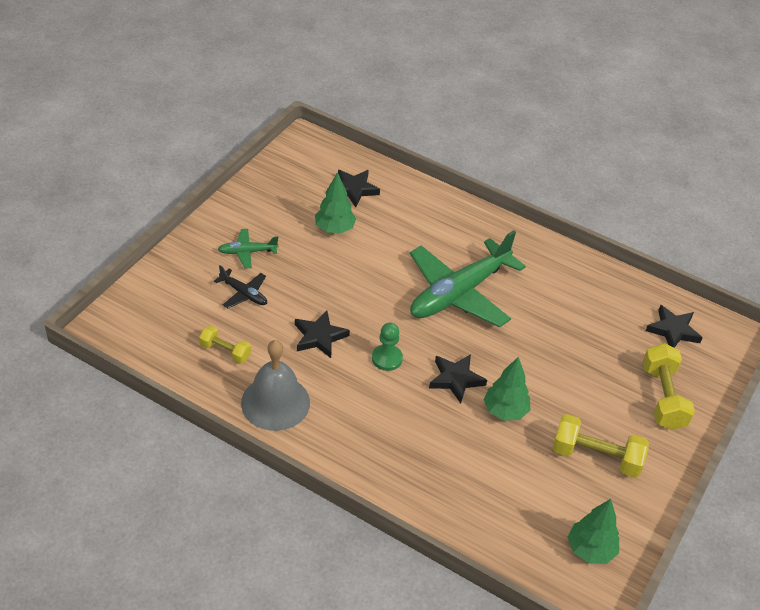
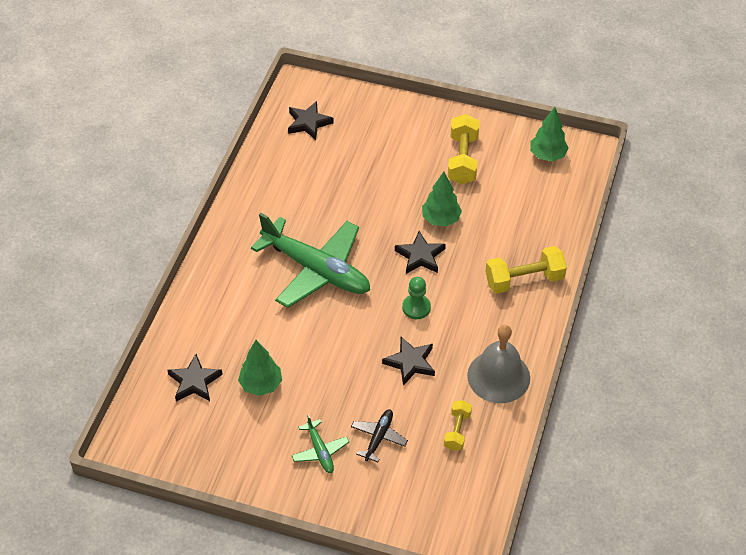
camera: 100 degrees left, 5 degrees up
yellow dumbbell [643,343,695,430] -> yellow dumbbell moved to [485,246,567,293]

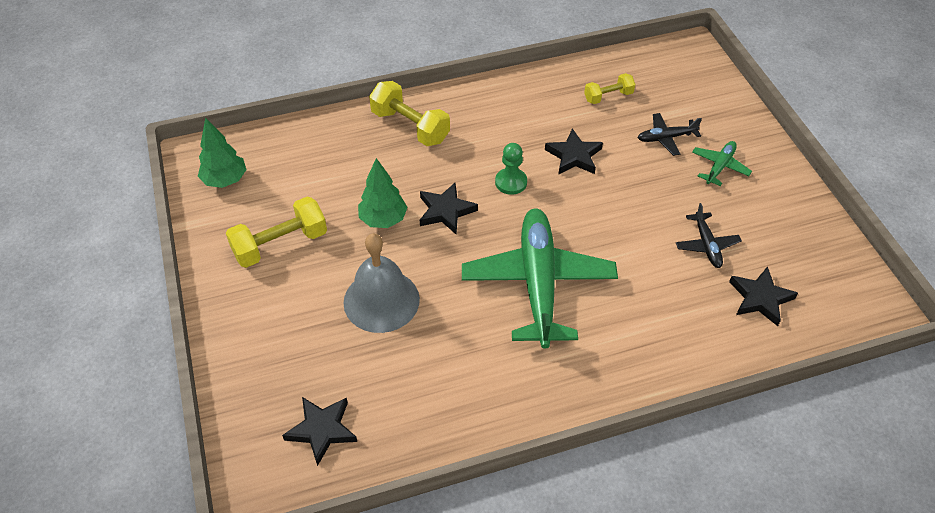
camera: 125 degrees left, 0 degrees up
green tree [238,340,282,396] -> black plane [676,203,742,268]
grey bell [467,325,530,403] -> grey bell moved to [343,233,420,333]

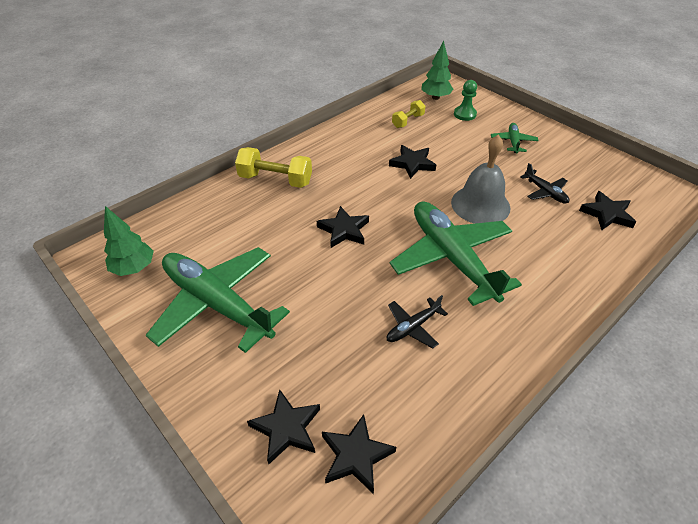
camera: 25 degrees left, 5 degrees down
yellow dumbbell [226,197,327,268] -> green plane [146,247,290,353]
grey bell [343,233,420,333] -> grey bell moved to [451,135,510,224]
green tree [358,158,408,228] -> green tree moved to [421,41,454,100]
green pawn [495,143,527,195] -> green pawn moved to [454,80,477,121]
black plane [638,113,702,156] -> black plane moved to [387,295,448,349]
none -> black star [247,389,320,464]

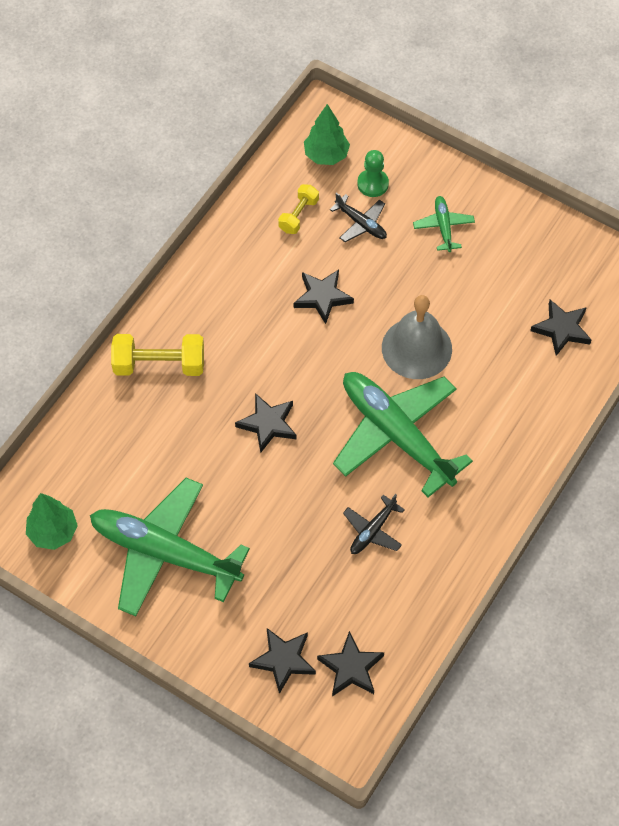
camera: 15 degrees left, 15 degrees up
black plane [520,163,569,204] -> black plane moved to [330,192,387,242]

